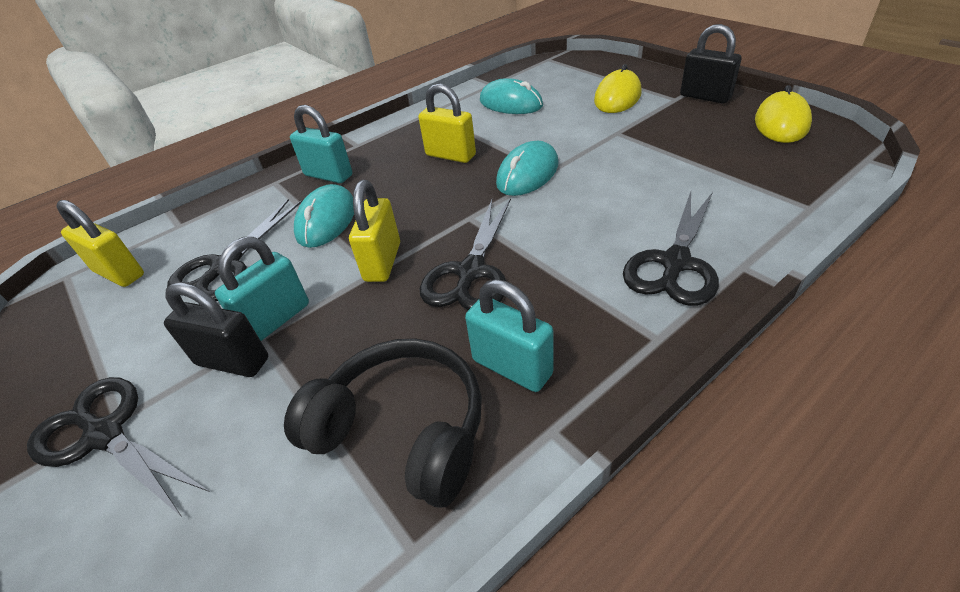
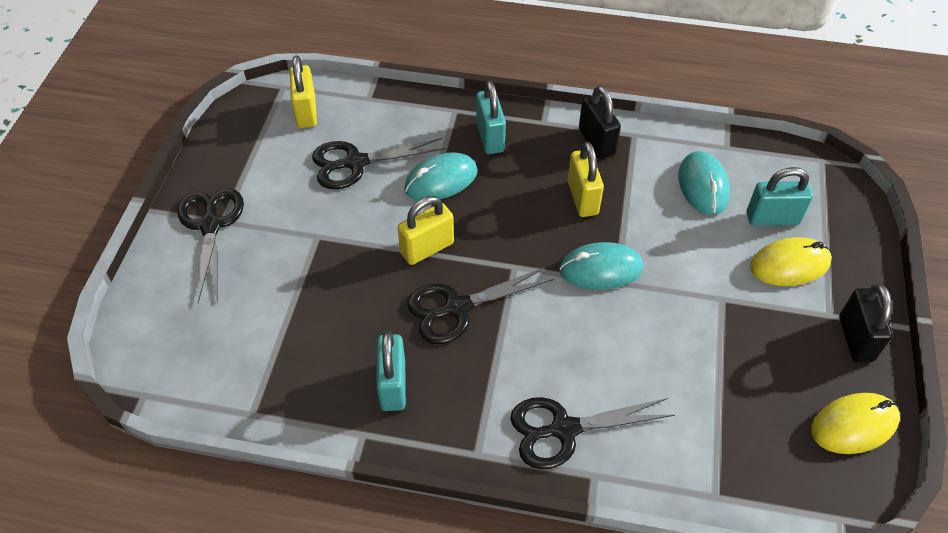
camera: 45 degrees right, 10 degrees up
black padlock [164,282,268,377] -> black padlock moved to [579,86,621,159]
turquoise padlock [215,237,309,341] -> turquoise padlock moved to [747,167,813,226]
black headphones [284,339,482,508] -> none

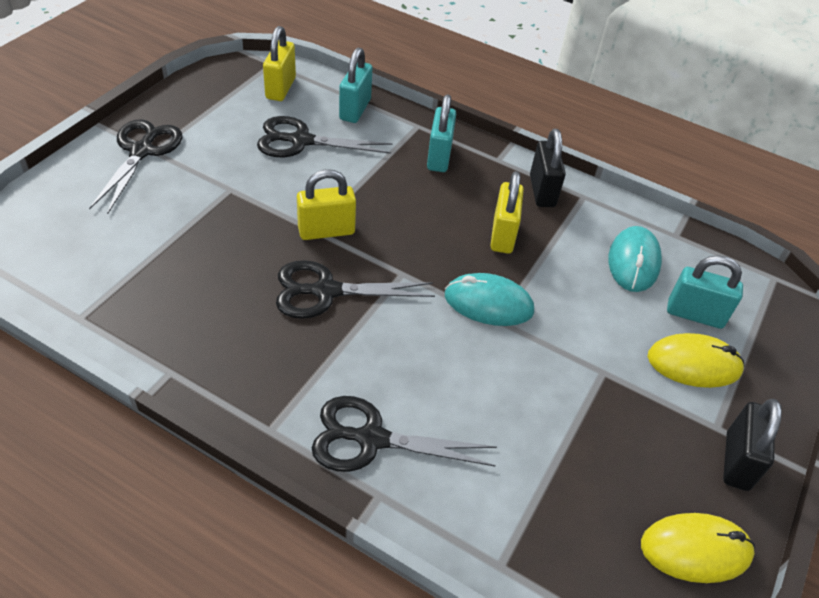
camera: 15 degrees right, 5 degrees down
turquoise padlock [376,331,406,411] -> turquoise padlock moved to [339,48,372,123]
turquoise mouse [404,152,478,200] -> none

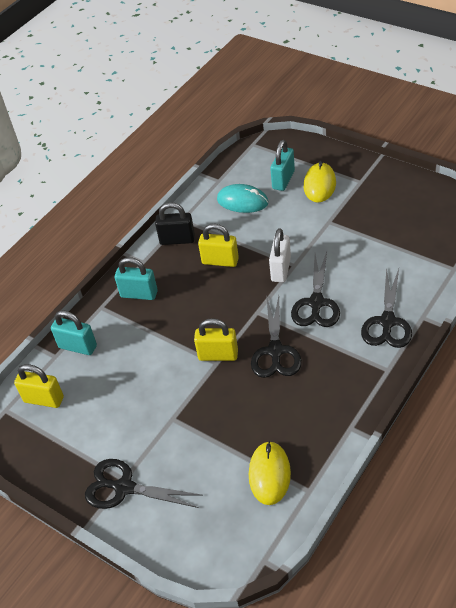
camera: 75 degrees left, 0 degrees up
black scissors [257,116,393,157] -> black scissors moved to [291,252,340,327]
yellow padlock [297,169,356,240] -> yellow padlock turned 75 degrees counterclockwise [194,318,238,361]
turquoise mouse [445,273,534,326] -> white padlock [269,228,291,282]
yellow mouse [641,513,755,583] -> yellow mouse moved to [249,441,291,505]
black padlock [723,399,782,491] -> none

